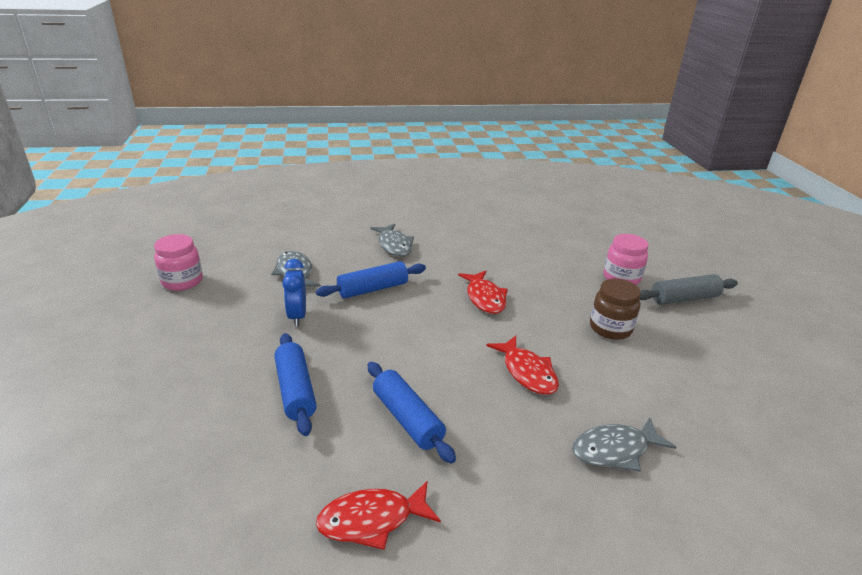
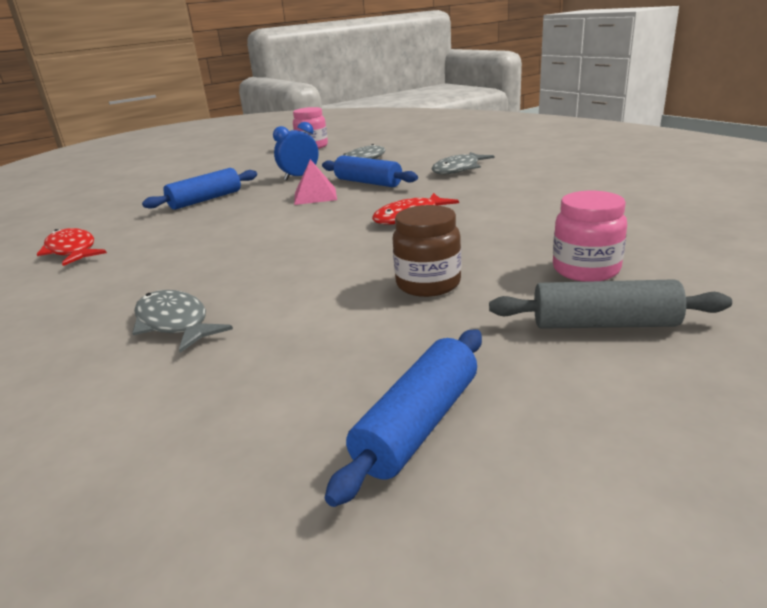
camera: 70 degrees right, 5 degrees down
blue rolling pin [368,362,456,464] -> blue rolling pin moved to [325,329,482,507]
red fish [487,336,559,395] -> none
grey rolling pin [640,274,738,305] -> grey rolling pin turned 45 degrees counterclockwise [489,279,732,329]
none -> pink pyramid [294,159,337,205]

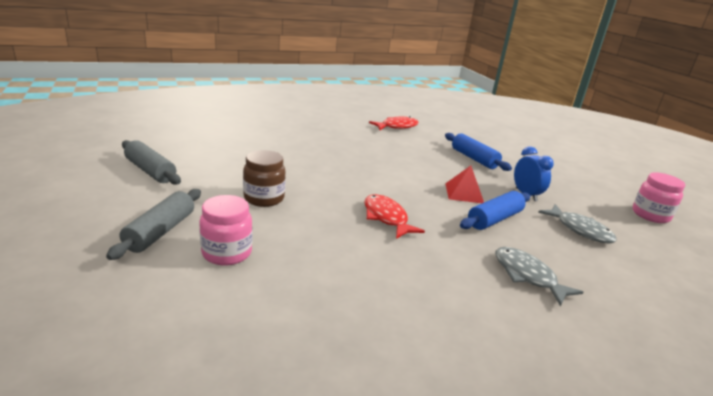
camera: 95 degrees right, 0 degrees up
grey fish [132,290,233,353] -> none
pink pyramid [294,159,337,205] -> red pyramid [445,166,484,203]
blue rolling pin [325,329,482,507] -> grey rolling pin [122,140,181,185]

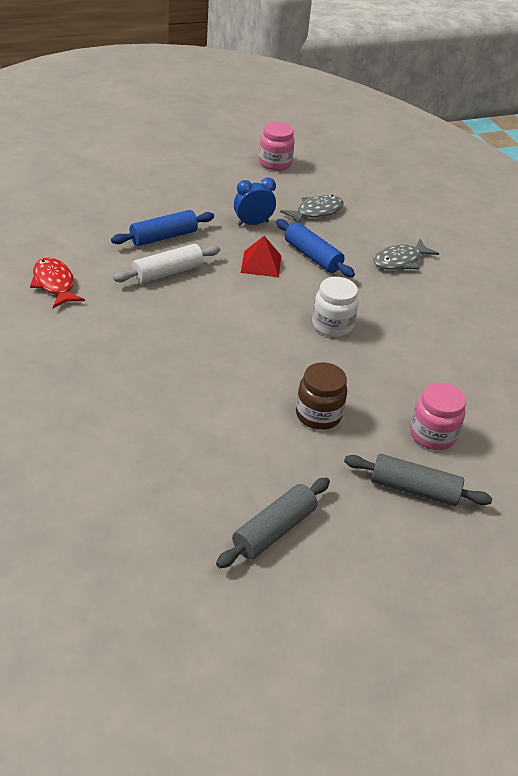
camera: 90 degrees left, 15 degrees up
red fish [365,194,425,239] -> white jar [312,277,358,337]
none -> white rolling pin [113,244,220,284]

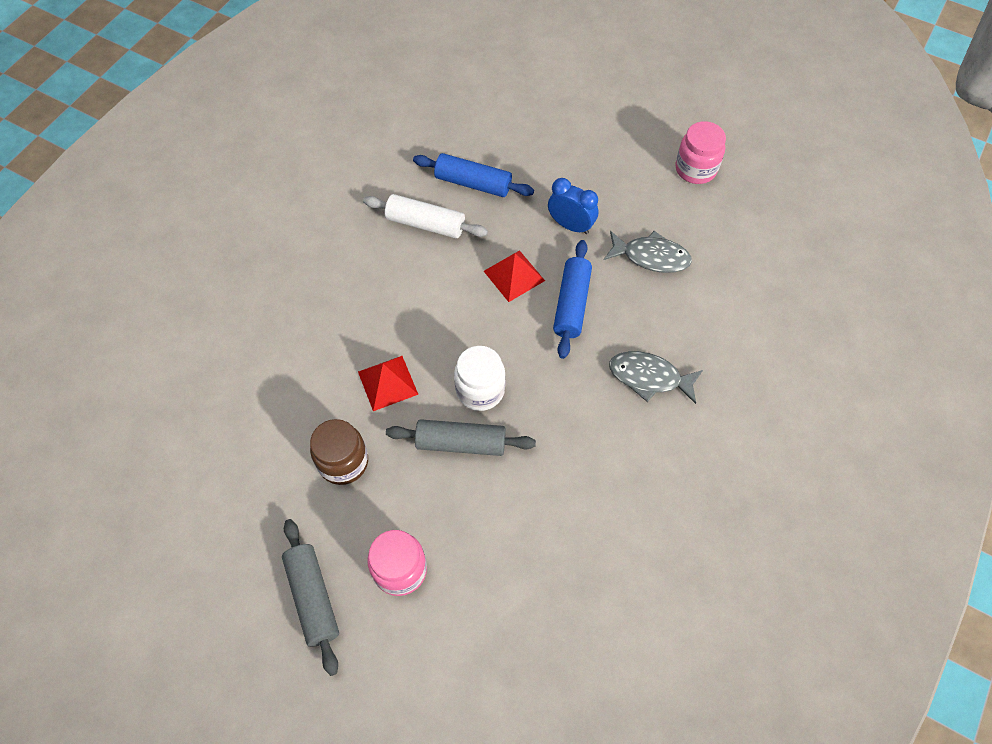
camera: 55 degrees right, 20 degrees up
red fish [30,258,85,308] -> none
grey rolling pin [216,478,330,568] -> grey rolling pin moved to [386,419,536,456]
none -> red pyramid [358,356,418,411]

